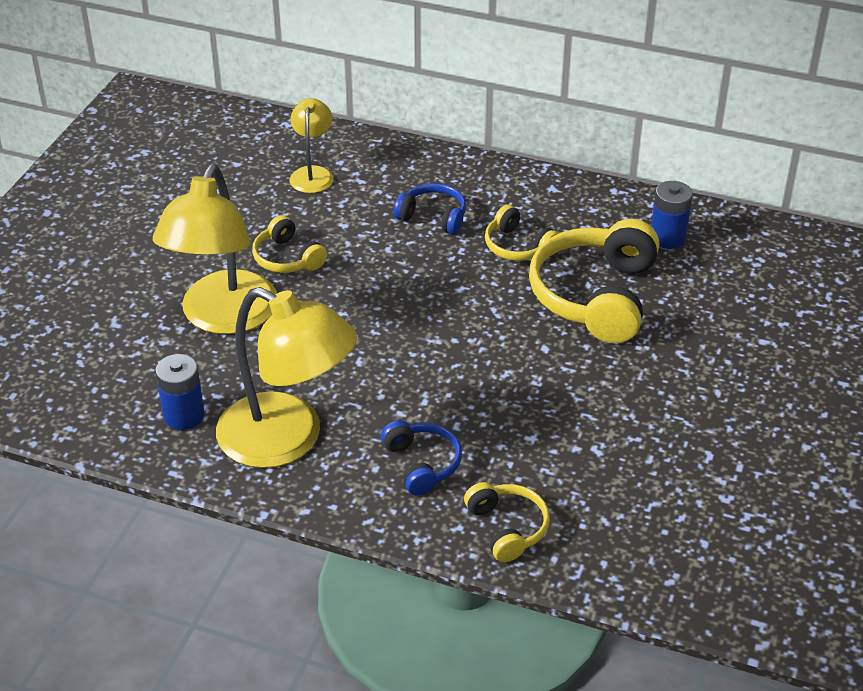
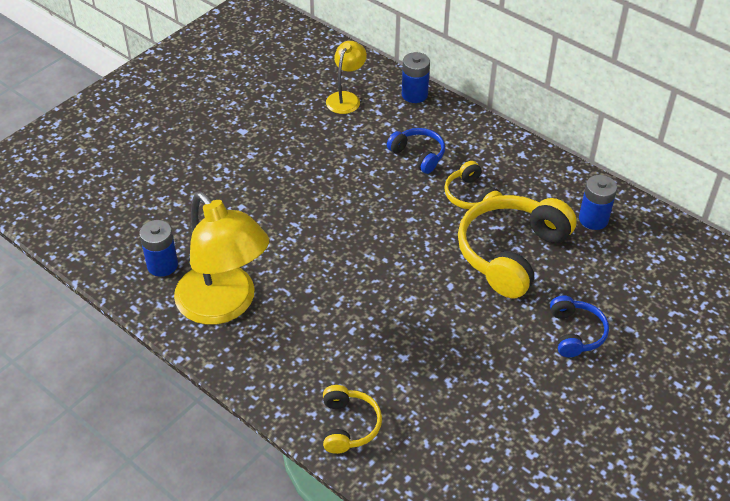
camera: 20 degrees right, 5 degrees up
yellow lamp [153,164,277,334] -> none
yellow headphones [252,215,327,273] -> none
blue headphones [381,420,462,495] -> blue headphones moved to [550,295,609,357]
none -> blue battery [402,52,430,103]

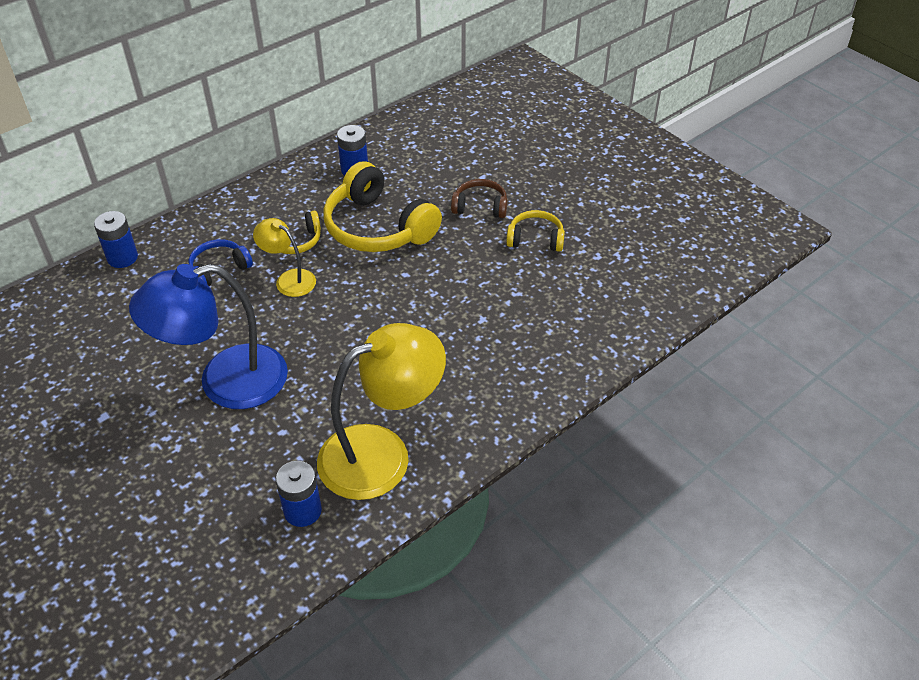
camera: 80 degrees left, 0 degrees up
yellow headphones [323,385,382,454] -> yellow headphones moved to [506,210,565,252]
yellow lamp [326,41,367,114] -> yellow lamp moved to [253,218,316,297]
blue headphones [550,295,609,357] -> brown headphones [451,179,507,218]
none -> blue lamp [129,264,288,409]

